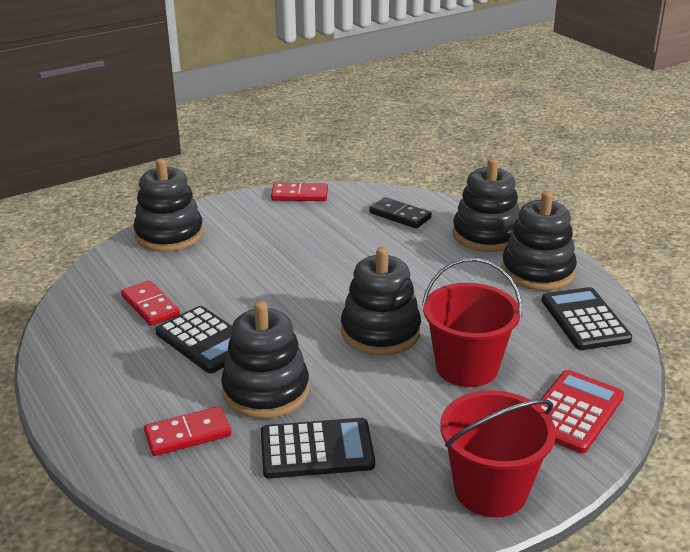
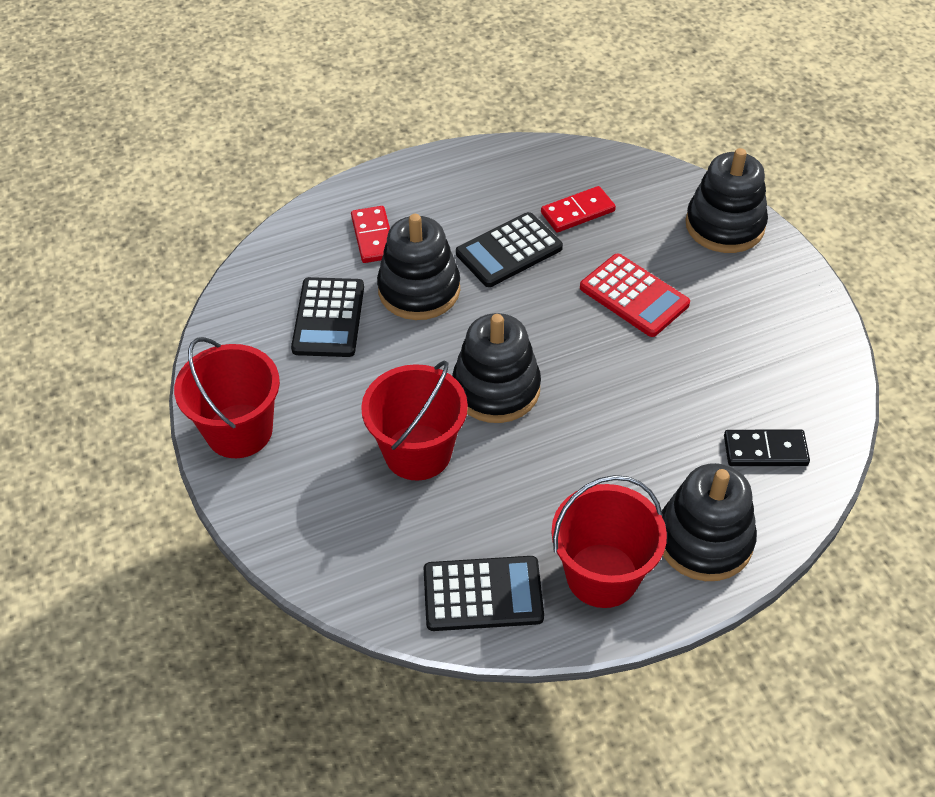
camera: 100 degrees right, 20 degrees up
red domino [271,183,328,201] -> none
black domino [369,197,432,229] -> black domino turned 45 degrees clockwise [724,429,810,466]
black stacking toy [502,191,577,291] -> red bucket [551,475,667,608]
red calculator [538,370,624,453] -> red calculator moved to [580,253,690,337]

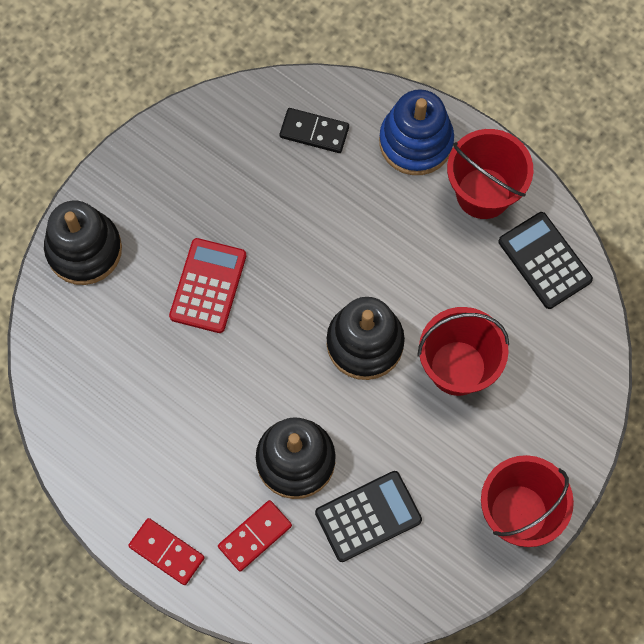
camera: 120 degrees left, 20 degrees up
black calculator [456,212,563,287] -> none
red domino [541,186,616,233] -> red domino moved to [128,518,205,585]
black stacking toy [662,463,757,581] -> blue stacking toy [379,89,454,175]
black domino [724,429,810,466] -> black domino turned 45 degrees counterclockwise [280,108,349,153]

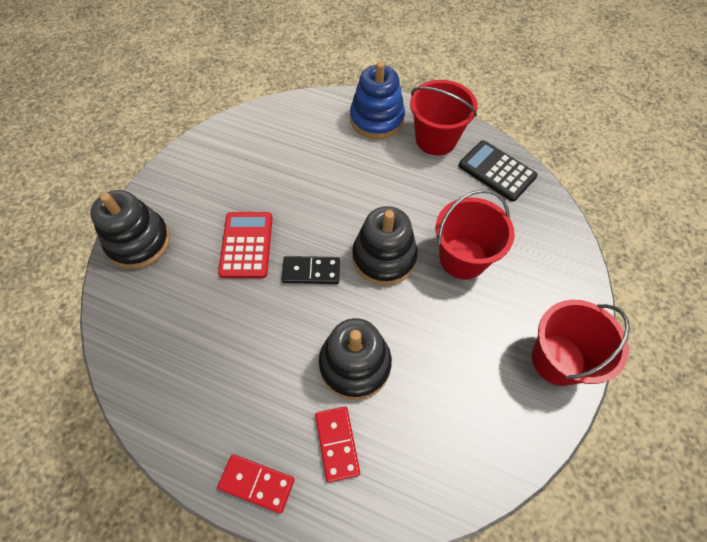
camera: 15 degrees left, 10 degrees down
red domino [218,500,292,572] -> red domino turned 45 degrees counterclockwise [315,406,360,483]
black domino [280,108,349,153] -> black domino moved to [282,256,340,284]
black calculator [315,471,422,562] -> none

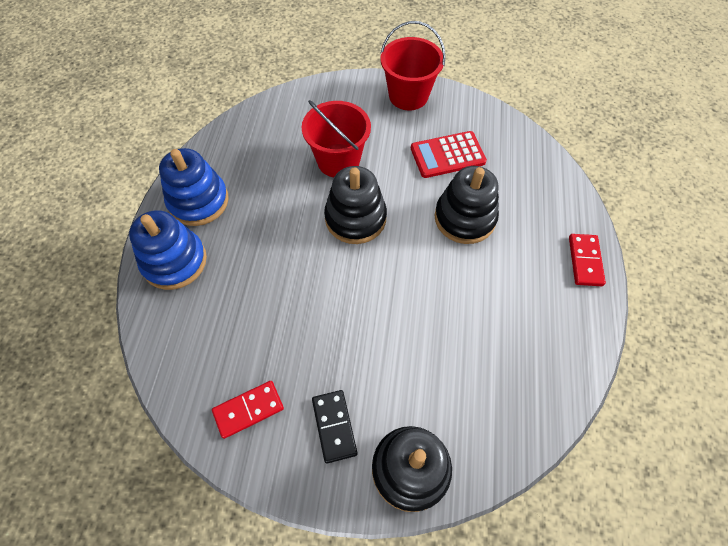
camera: 105 degrees left, 0 degrees up
red calculator [218,212,273,278] -> red calculator moved to [411,131,487,178]
black domino [282,256,340,284] -> black domino moved to [312,390,358,464]
red domino [315,406,360,483] -> red domino moved to [212,381,284,439]
red bucket [410,80,478,155] -> blue stacking toy [159,148,229,226]
black calculator [459,140,538,202] -> none

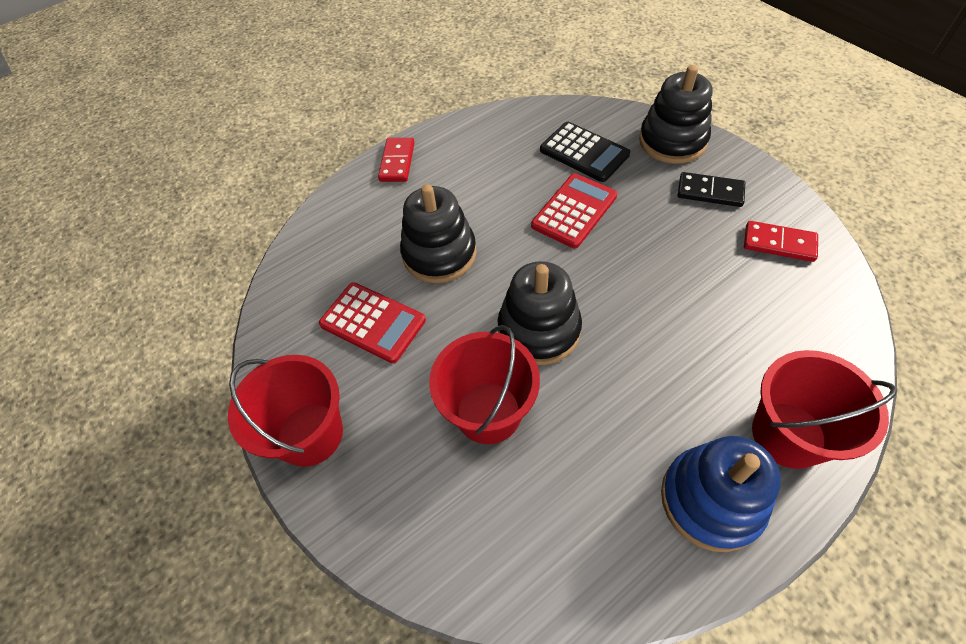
camera: 130 degrees left, 5 degrees down
blue stacking toy [129,210,207,290] -> red bucket [752,350,897,469]
black domino [312,390,358,464] -> black domino turned 75 degrees clockwise [678,172,745,207]
red domino [569,234,606,286] -> red domino turned 45 degrees counterclockwise [378,138,415,182]
none -> red calculator [531,174,617,248]
none -> black calculator [540,122,630,182]

